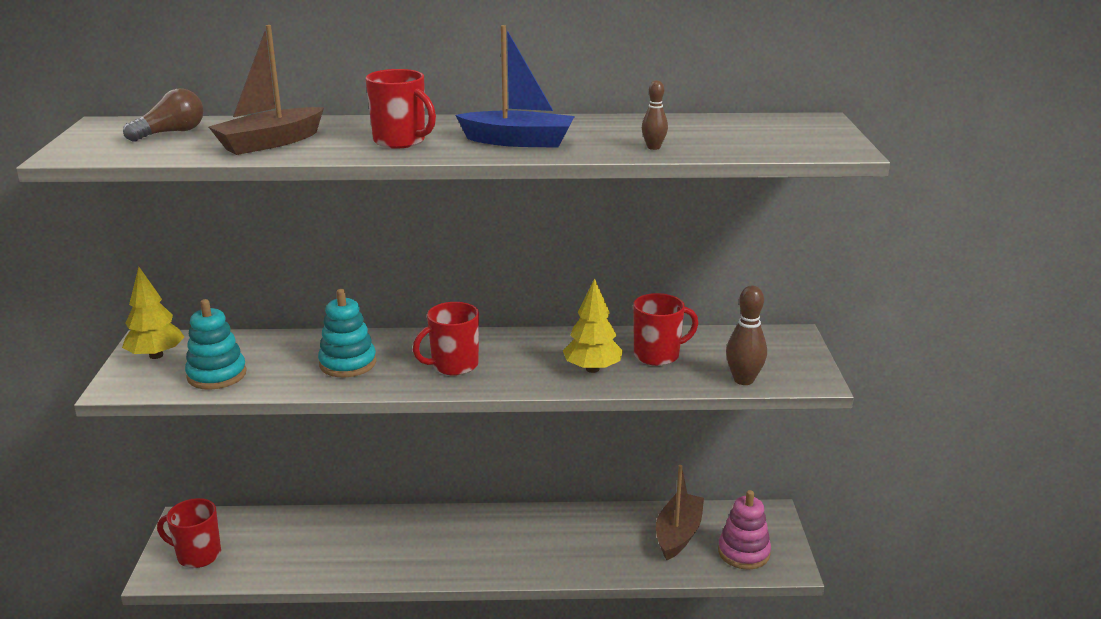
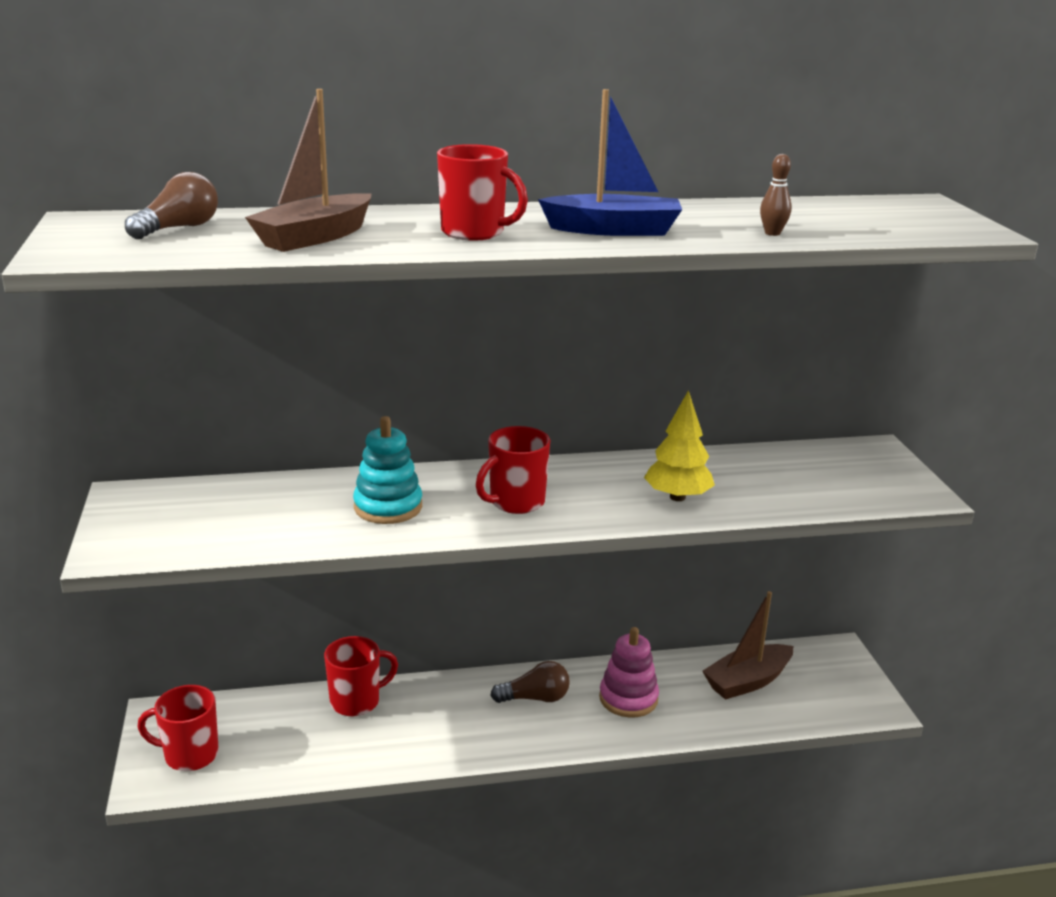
camera: 10 degrees left, 0 degrees up
yellow tree [122,267,184,359] -> none
turquoise stacking toy [185,299,247,390] -> none
red mug [633,293,698,366] -> red mug moved to [324,636,398,717]
brown boat [656,465,704,560] -> brown boat turned 135 degrees counterclockwise [702,591,793,700]
pink stacking toy [718,490,771,570] -> pink stacking toy moved to [599,627,659,718]
brown bowling pin [726,286,767,385] -> none
none -> brown light bulb [490,661,570,703]

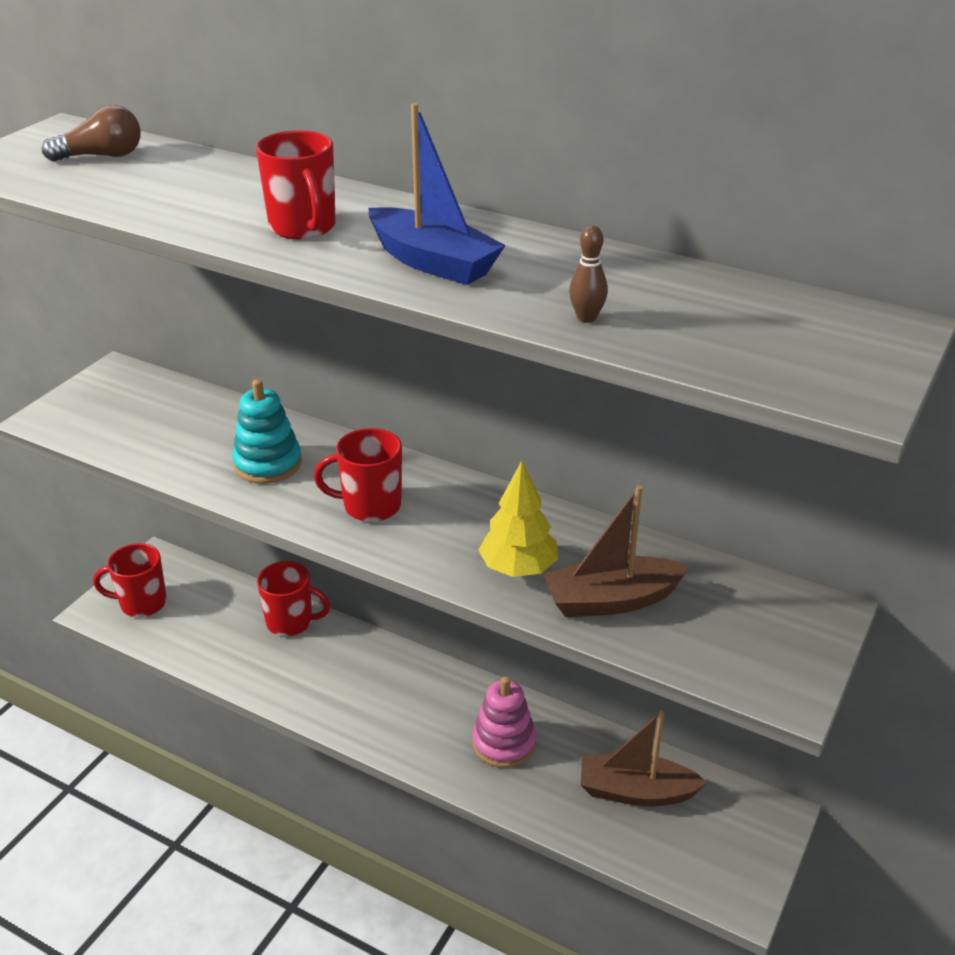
camera: 40 degrees right, 10 degrees up
red mug [137,685,219,771] -> red mug turned 45 degrees counterclockwise [93,543,167,617]
brown boat [245,89,371,252] -> brown boat moved to [543,485,690,617]
brown light bulb [490,661,570,703] -> none

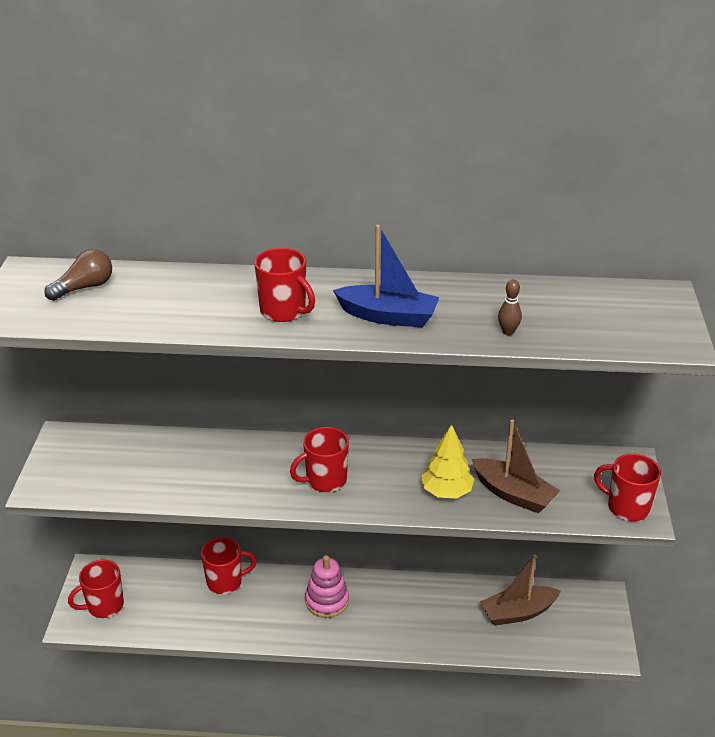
camera: 25 degrees left, 0 degrees up
turquoise stacking toy [232,379,302,484] -> none
pink stacking toy [472,677,536,768] -> pink stacking toy moved to [305,555,349,618]
brown boat [543,485,690,617] -> brown boat turned 105 degrees counterclockwise [472,419,560,513]
none -> red mug [594,454,661,521]

